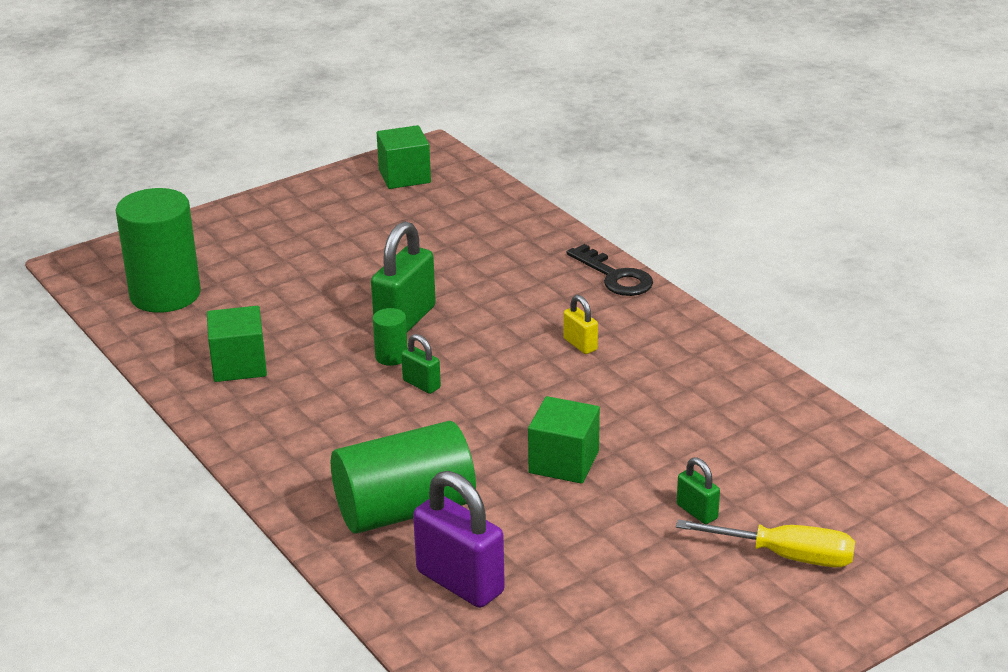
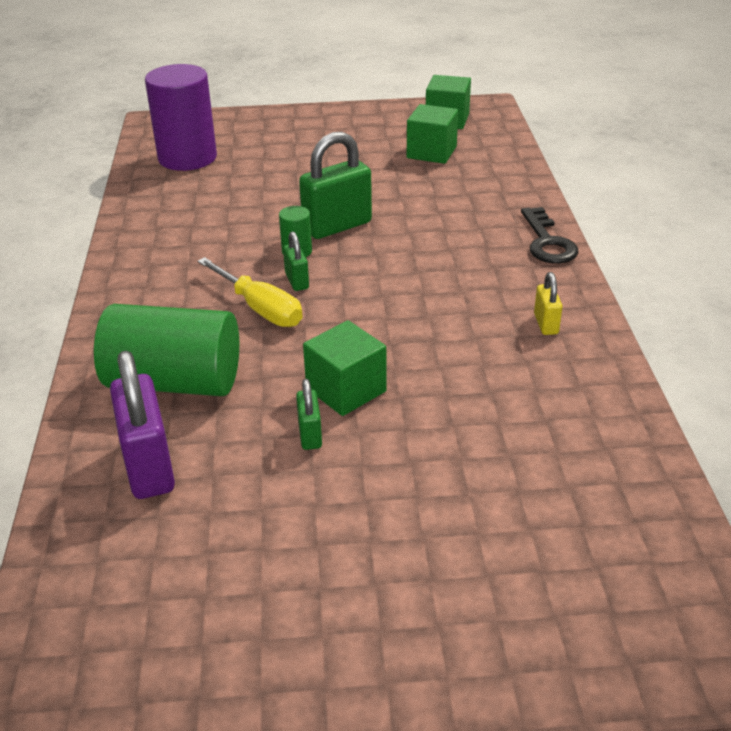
camera: 30 degrees right, 5 degrees up
green cylinder [116,188,201,313] -> purple cylinder [145,64,217,171]
green cube [207,306,267,382] -> green cube moved to [407,104,458,164]
yellow padlock [563,295,598,354] -> yellow padlock moved to [534,272,563,335]
yellow screwdriver [676,519,855,567] -> yellow screwdriver moved to [197,257,303,327]
green padlock [677,457,720,524] -> green padlock moved to [296,379,322,450]

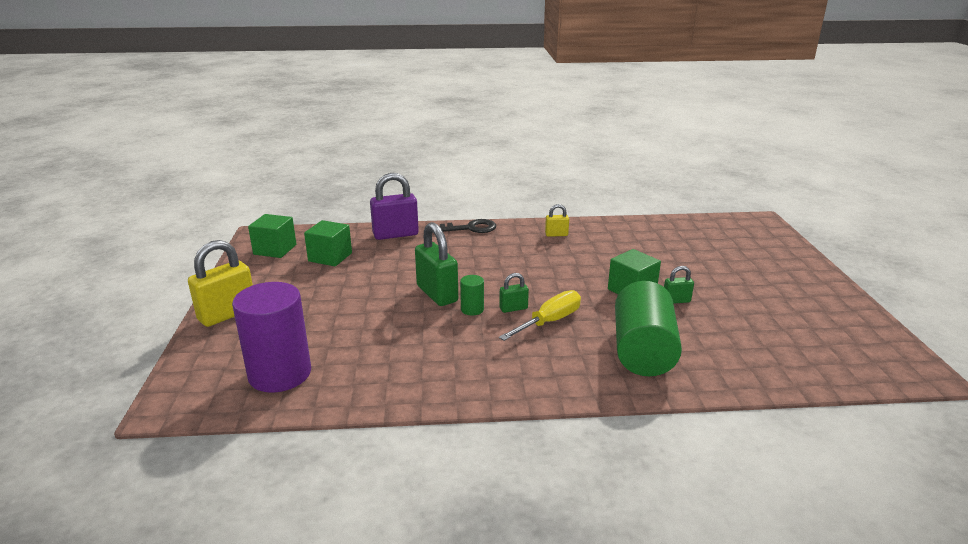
camera: 90 degrees left, 10 degrees down
purple padlock [110,350,175,499] -> purple padlock moved to [370,173,419,240]
none -> yellow padlock [188,240,253,327]

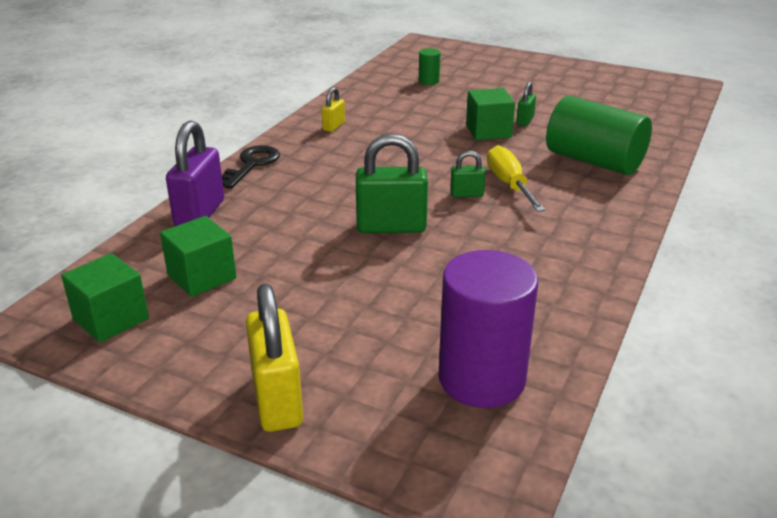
camera: 60 degrees left, 5 degrees up
green cylinder [460,275,484,315] -> green cylinder moved to [419,48,440,85]
green padlock [499,273,529,313] -> green padlock turned 75 degrees clockwise [450,151,486,197]

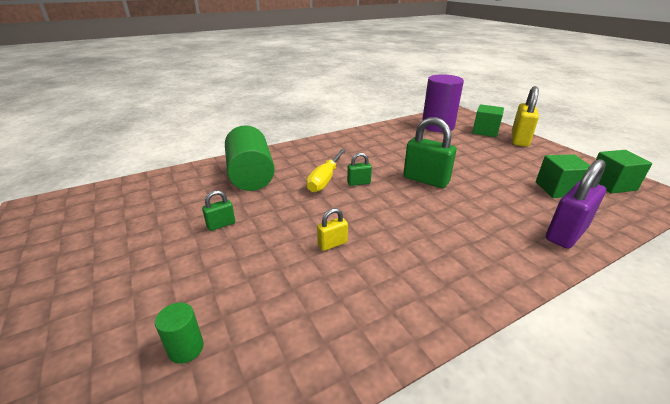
camera: 145 degrees left, 0 degrees up
black key [222,145,280,189] -> none
yellow padlock [321,87,345,132] -> yellow padlock moved to [317,208,348,251]
green padlock [450,151,486,197] -> green padlock turned 45 degrees counterclockwise [347,152,372,186]
green cube [466,88,515,140] -> green cube moved to [472,104,504,137]

